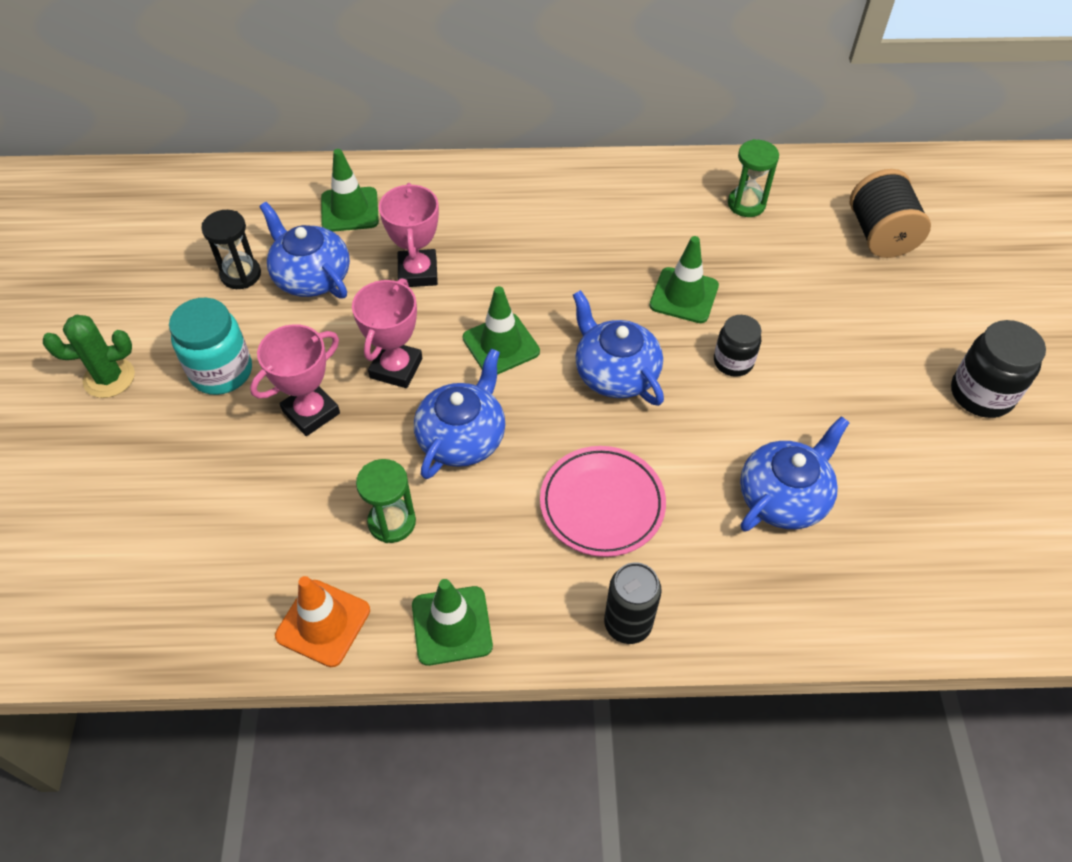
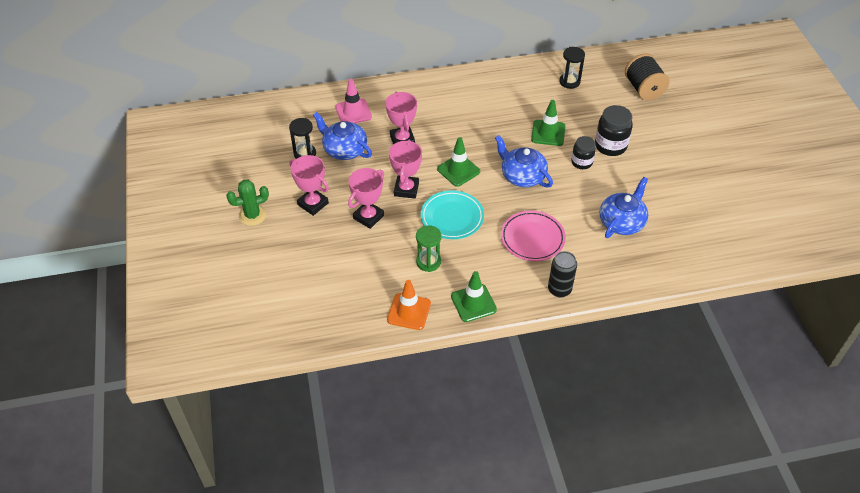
camera: 10 degrees left, 5 degrees down
turquoise jar [169,298,252,395] -> pink trophy [289,155,329,216]
green traffic cone [321,149,379,232] -> pink traffic cone [335,79,372,123]
blue teapot [414,349,505,479] -> turquoise plate [421,190,484,239]
green hourglass [728,139,779,217] -> black hourglass [559,47,585,89]
black jar [951,320,1046,418] -> black jar moved to [595,105,633,156]

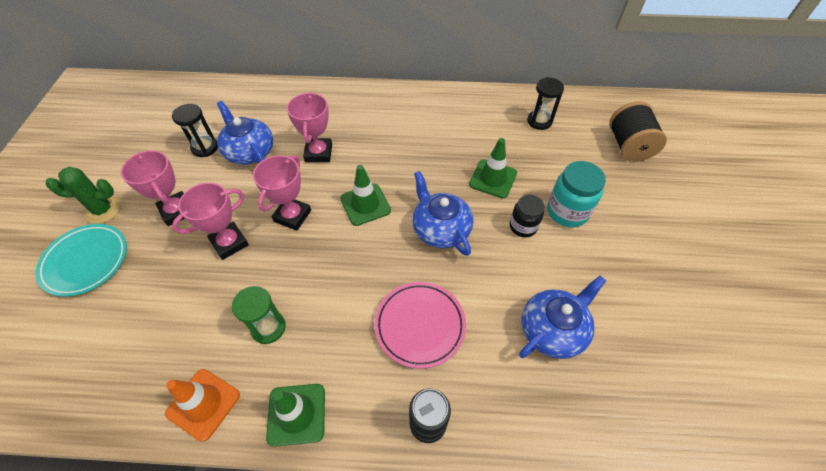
camera: 15 degrees right, 5 degrees up
pink traffic cone [335,79,372,123] -> none
turquoise plate [421,190,484,239] -> turquoise plate moved to [36,224,127,297]
black jar [595,105,633,156] -> turquoise jar [547,161,606,227]

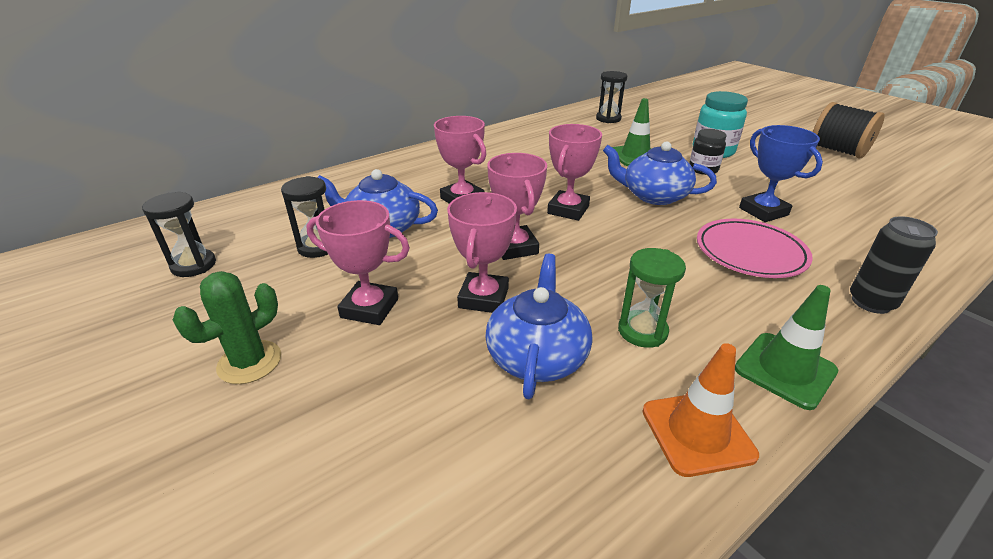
camera: 40 degrees left, 20 degrees down
turquoise plate [36,224,127,297] -> none
green traffic cone [340,165,391,226] -> pink trophy [547,124,602,221]
blue teapot [519,276,606,359] -> blue teapot moved to [485,253,592,399]
black spool [609,101,667,162] -> black spool moved to [813,102,885,158]
none -> black hourglass [142,191,216,277]
none -> blue trophy [739,125,823,222]

